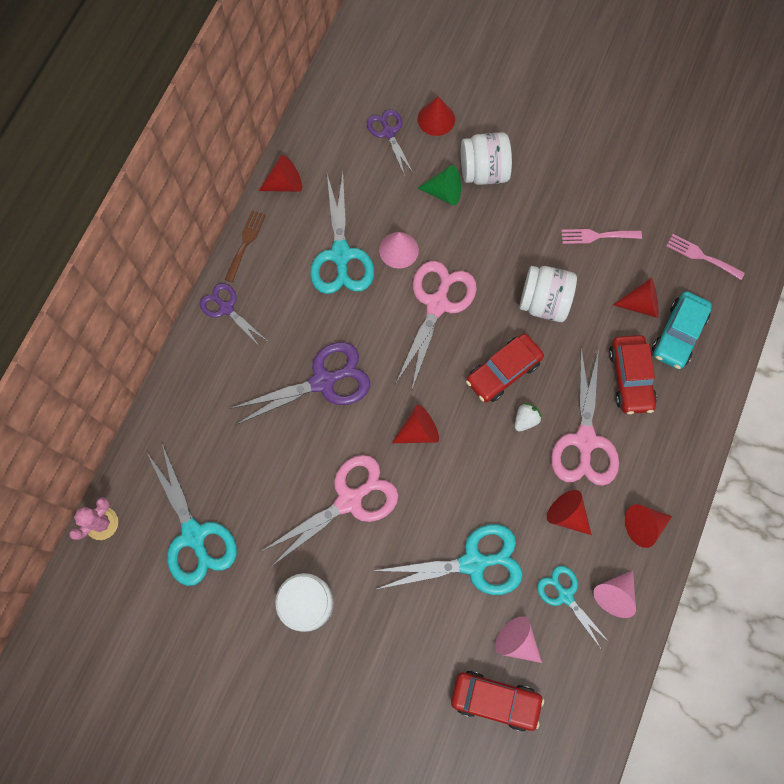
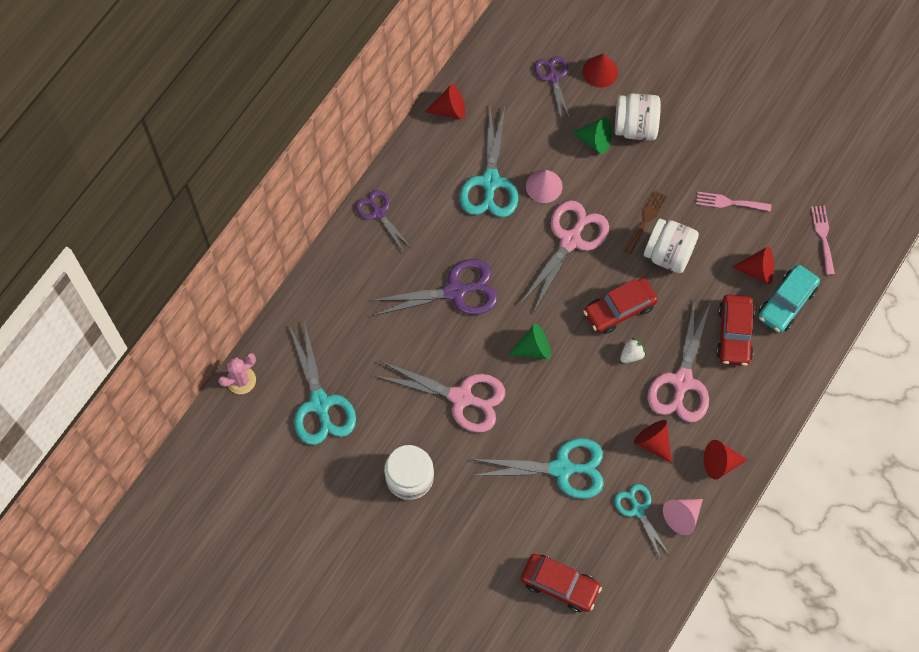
camera: 10 degrees right, 5 degrees down
brown fork [224,210,266,283] -> brown fork moved to [623,190,668,254]
pink scissors [260,455,399,567] -> pink scissors turned 45 degrees clockwise [375,361,505,433]
red cone [392,405,439,443] -> green cone [508,323,551,359]
pink cone [495,616,542,663] -> none
pink fork [667,234,745,280] -> pink fork turned 45 degrees clockwise [811,206,835,275]

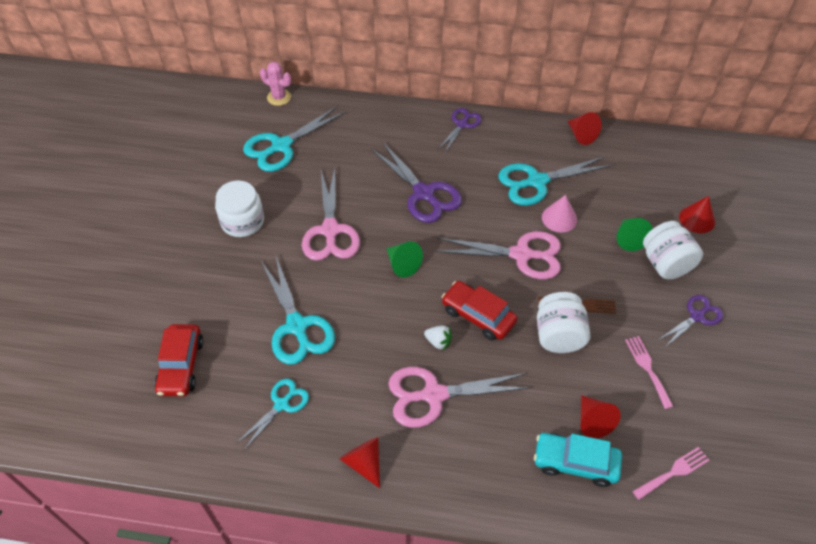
camera: 65 degrees right, 15 degrees down
purple scissors [534,56,570,119] -> purple scissors moved to [658,295,723,346]
red cone [634,420,672,463] -> none
pink cone [663,499,703,536] -> none
red car [716,294,755,366] -> none

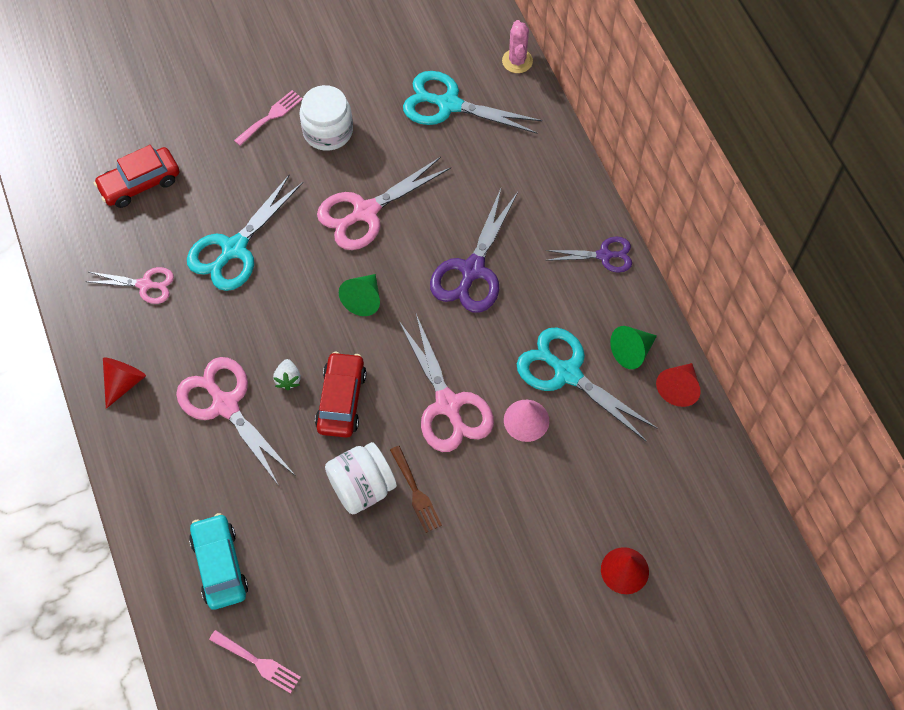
camera: 60 degrees right, 10 degrees up
turquoise scissors [237,379,309,450] -> pink scissors [85,267,174,304]
red cone [581,395,621,438] -> none
green cone [617,218,653,251] -> green cone moved to [610,326,657,369]
pink fork [625,336,674,409] -> pink fork moved to [234,90,303,146]
white jar [643,221,703,279] -> none
purple scissors [658,295,723,346] -> none

